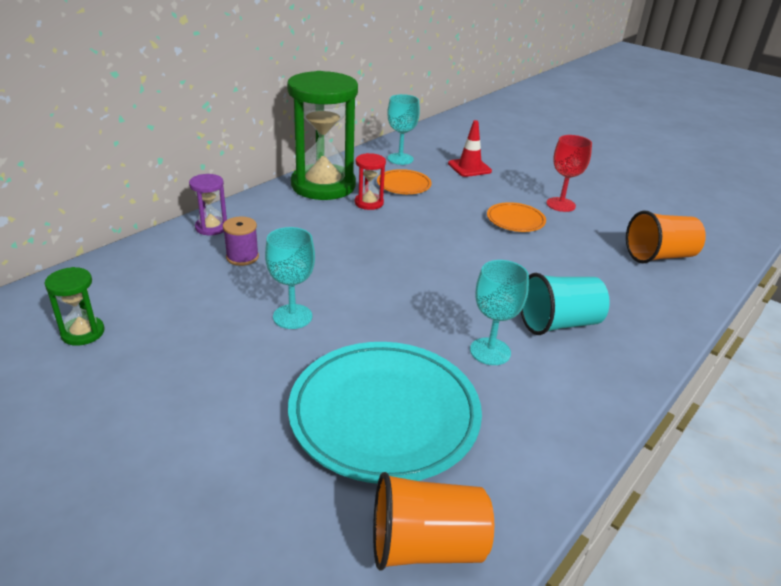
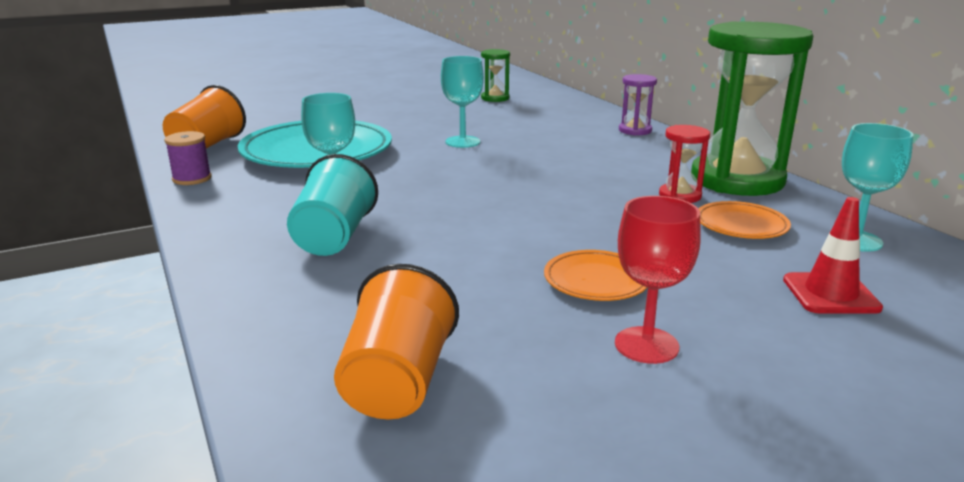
camera: 115 degrees right, 10 degrees down
purple spool [223,217,259,266] -> purple spool moved to [164,131,212,185]

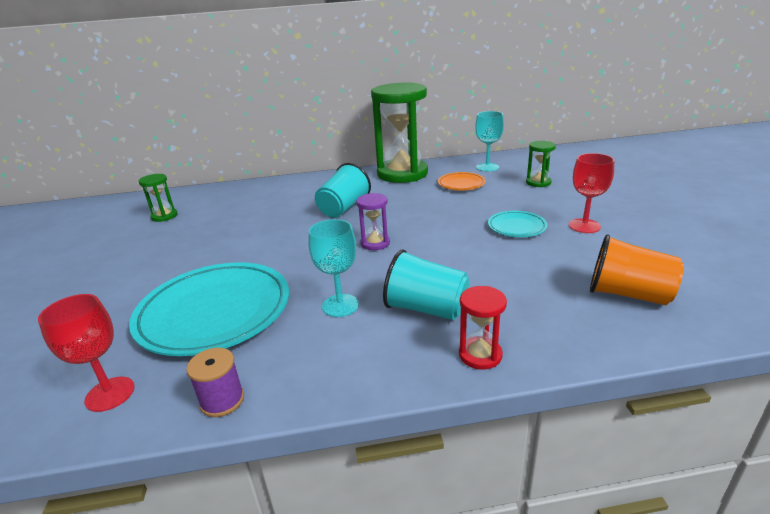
camera: 70 degrees left, 5 degrees up
orange cup [163,85,246,149] -> red goblet [38,294,135,412]
turquoise goblet [441,56,484,148] -> none
orange plate [544,250,647,301] -> turquoise plate [488,211,548,237]
purple hourglass [619,74,657,136] -> purple hourglass moved to [356,193,390,250]
red hourglass [659,125,710,203] -> red hourglass moved to [459,286,507,369]
red traffic cone [783,197,883,314] -> green hourglass [526,141,556,187]
none -> turquoise cup [315,163,371,218]

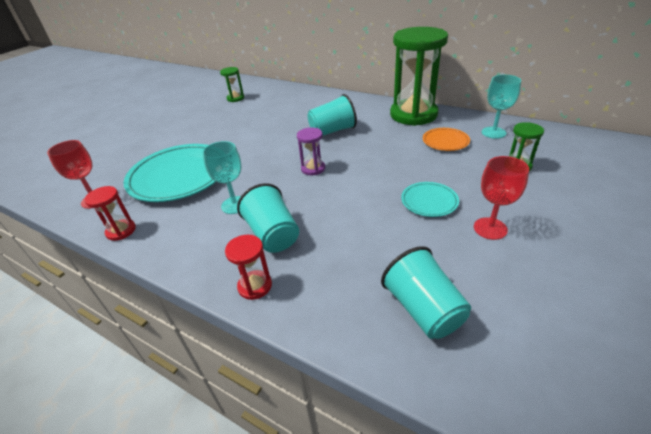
camera: 40 degrees right, 10 degrees up
purple spool [186,348,244,417] -> red hourglass [84,186,136,241]
orange cup [590,234,684,305] -> turquoise cup [381,246,471,339]

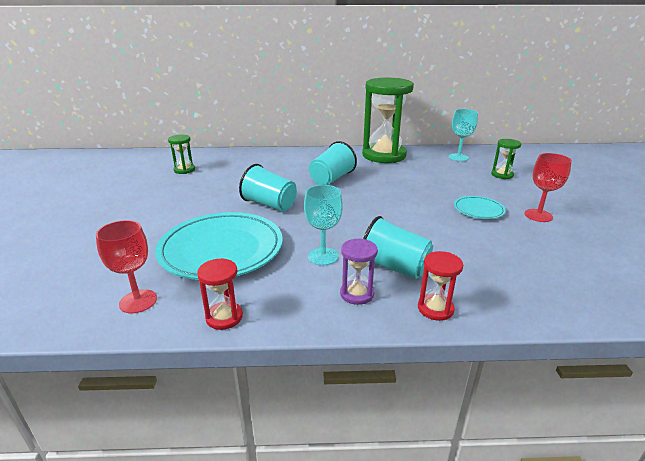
camera: 35 degrees left, 10 degrees down
purple hourglass [297,127,325,175] -> purple hourglass moved to [340,238,378,305]
turquoise cup [381,246,471,339] -> turquoise cup moved to [239,164,297,212]
orange plate [423,128,470,151] -> none

